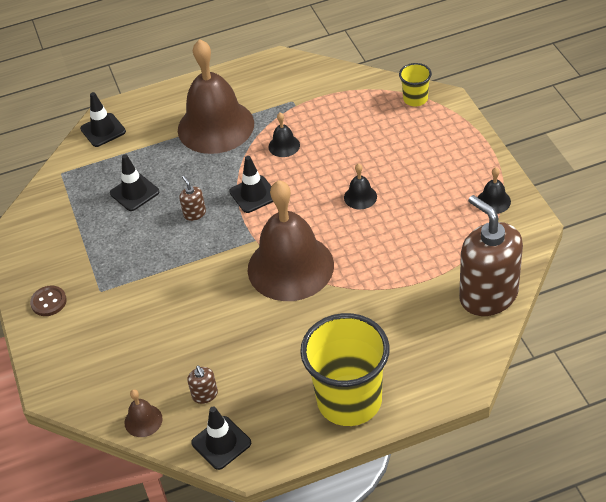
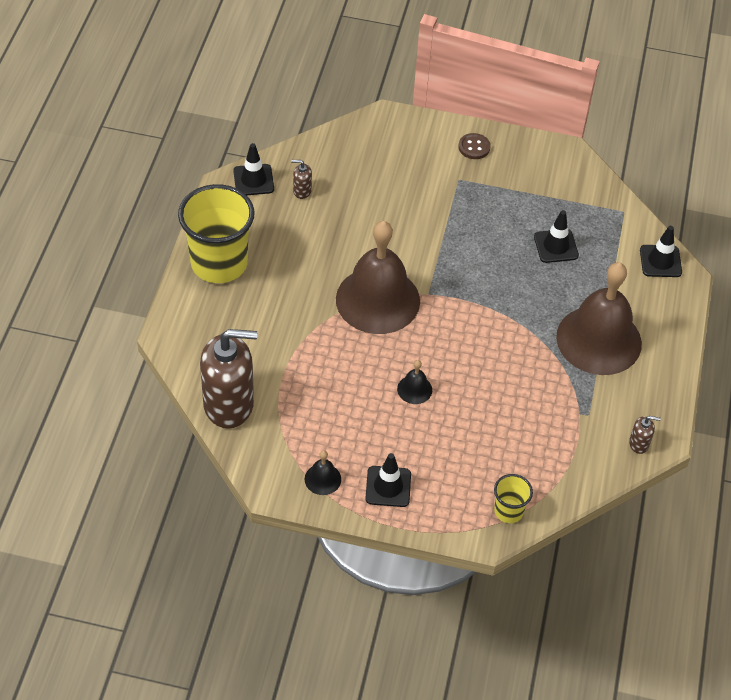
camera: 115 degrees right, 5 degrees up
brown bell [124,389,162,437] -> none
brown soap dispenser [179,176,206,221] -> brown soap dispenser moved to [629,416,661,454]
black traffic cone [229,156,273,213] -> black traffic cone moved to [365,453,411,507]
black bell [269,113,300,157] -> none

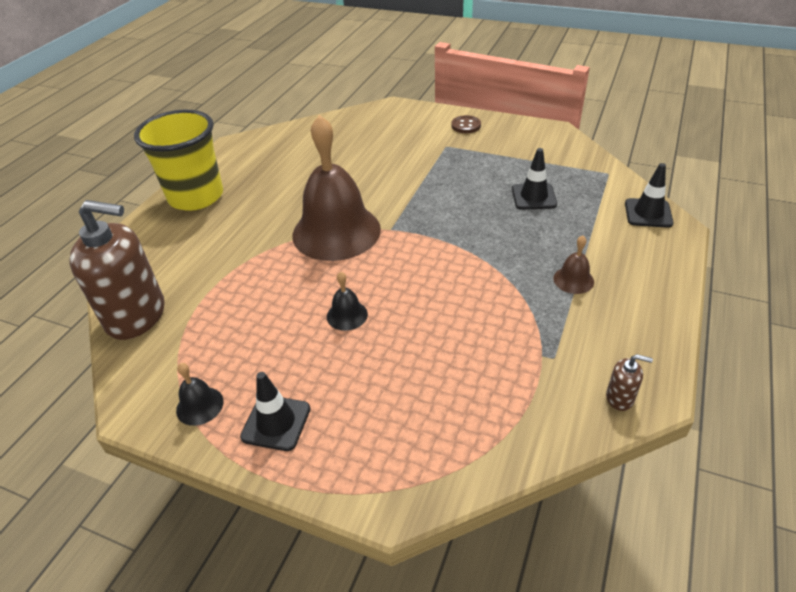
camera: 15 degrees right, 10 degrees down
black traffic cone [233,143,274,195] -> none
brown soap dispenser [291,160,312,199] -> none
yellow cup [494,474,533,523] -> none
brown bell [556,262,642,375] -> brown bell [553,235,594,294], size x0.40

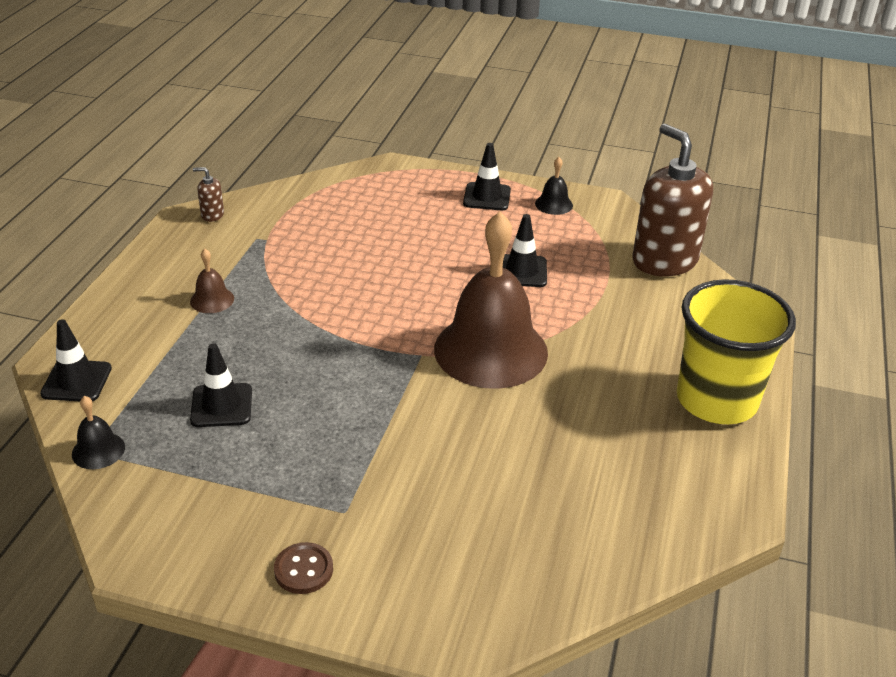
camera: 170 degrees right, 5 degrees down
brown soap dispenser [69,200,164,340] -> brown soap dispenser turned 60 degrees clockwise [632,124,713,277]
black bell [327,272,368,331] -> black bell moved to [72,396,125,469]
none -> black traffic cone [503,214,547,287]

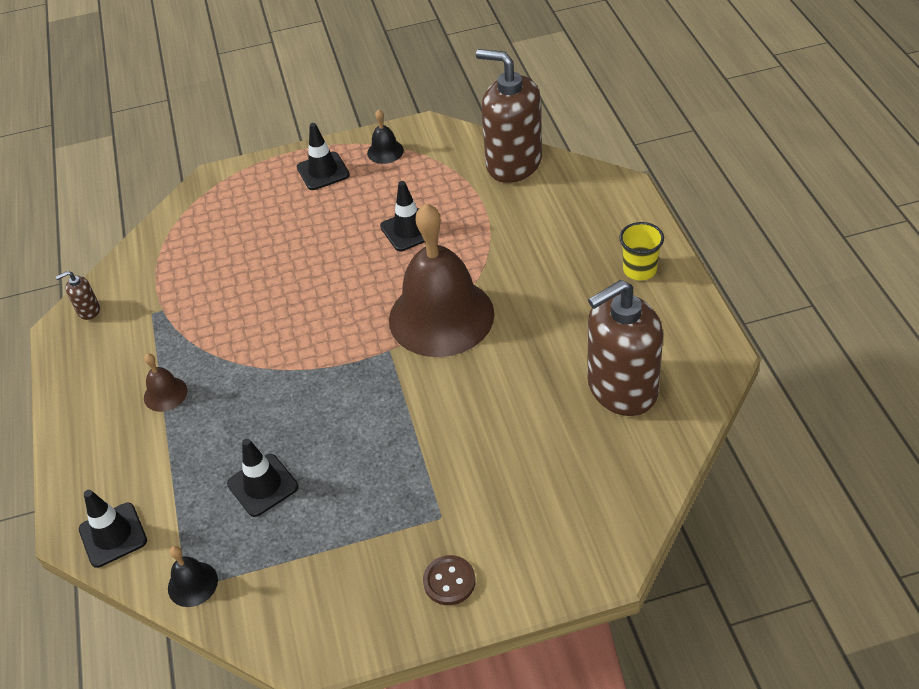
camera: 25 degrees left, 10 degrees up
yellow cup [677,279,796,424] -> yellow cup [619,222,664,280], size x0.47
none -> brown soap dispenser [587,280,663,416]

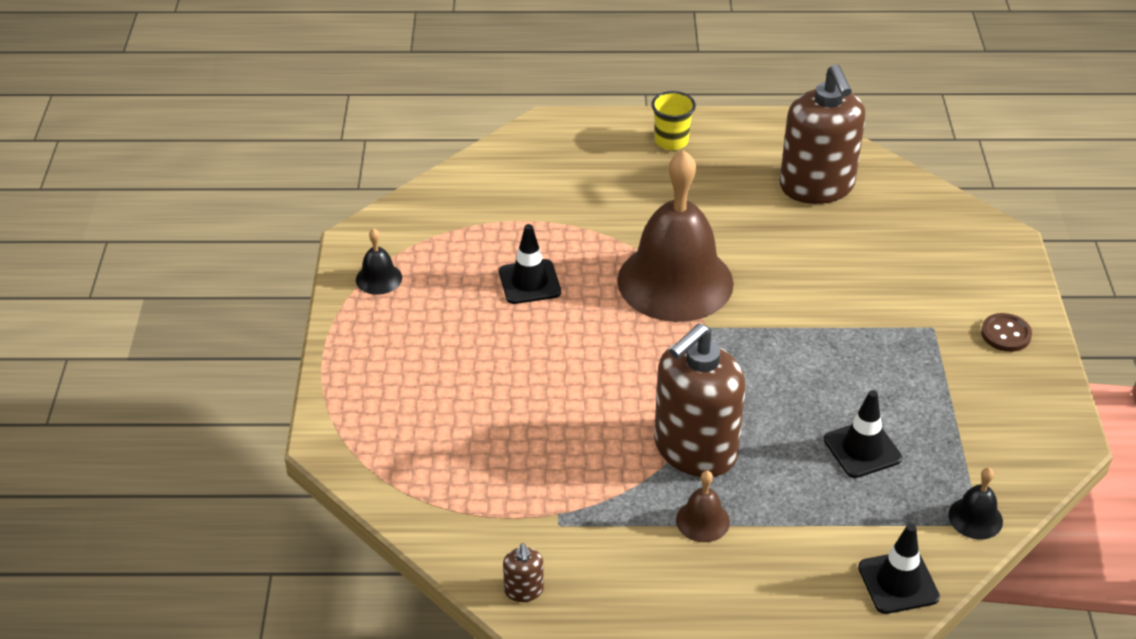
camera: 80 degrees left, 5 degrees down
black traffic cone [297,123,350,190] -> none
brown soap dispenser [476,49,542,183] -> brown soap dispenser moved to [654,323,745,477]

